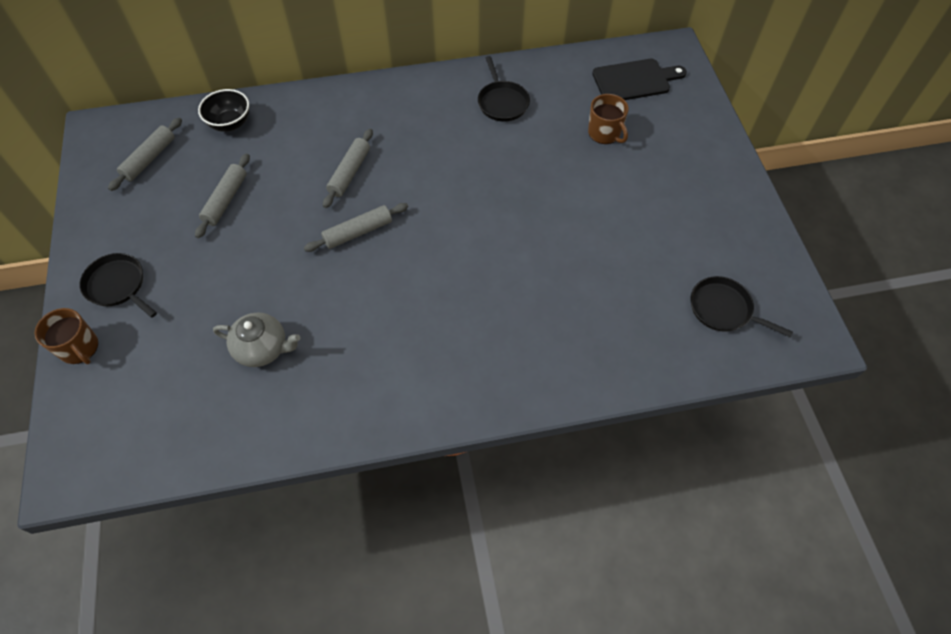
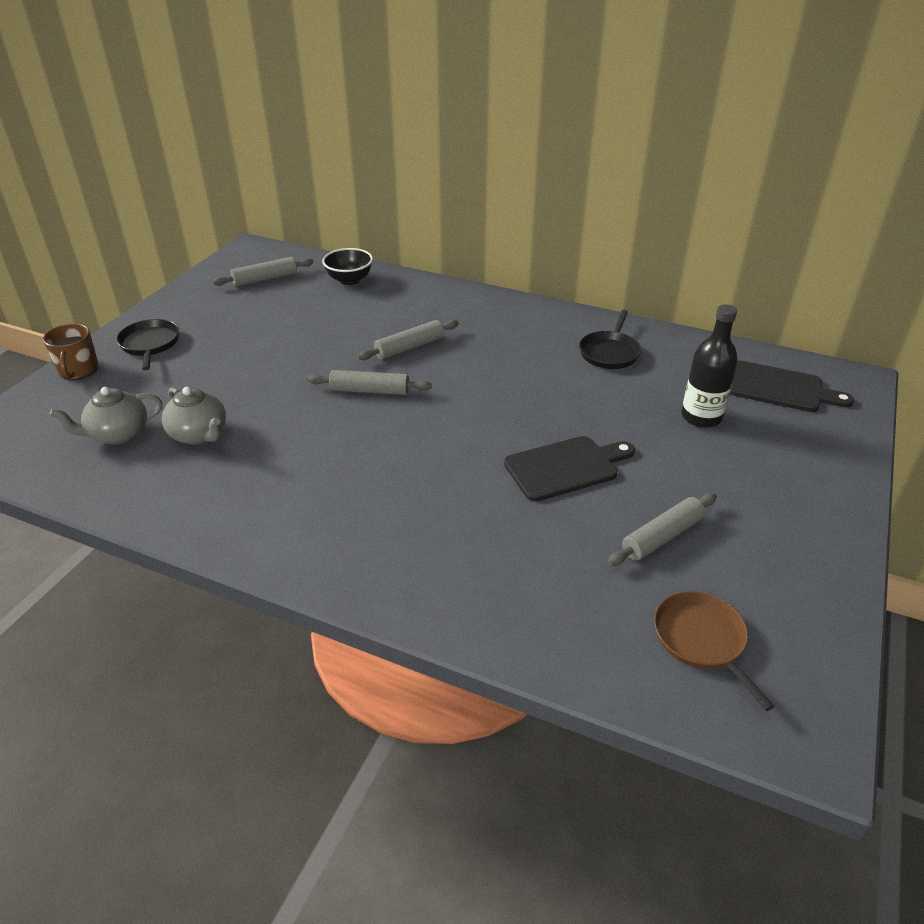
camera: 35 degrees right, 20 degrees down
grey rolling pin [195,153,250,238] -> grey rolling pin moved to [608,493,717,566]
brown mug [588,94,629,144] -> black bottle [681,304,738,428]
black pan [691,276,793,337] -> brown pan [654,591,775,711]
none -> grey teapot [49,387,162,445]
none -> black cutting board [504,436,635,502]

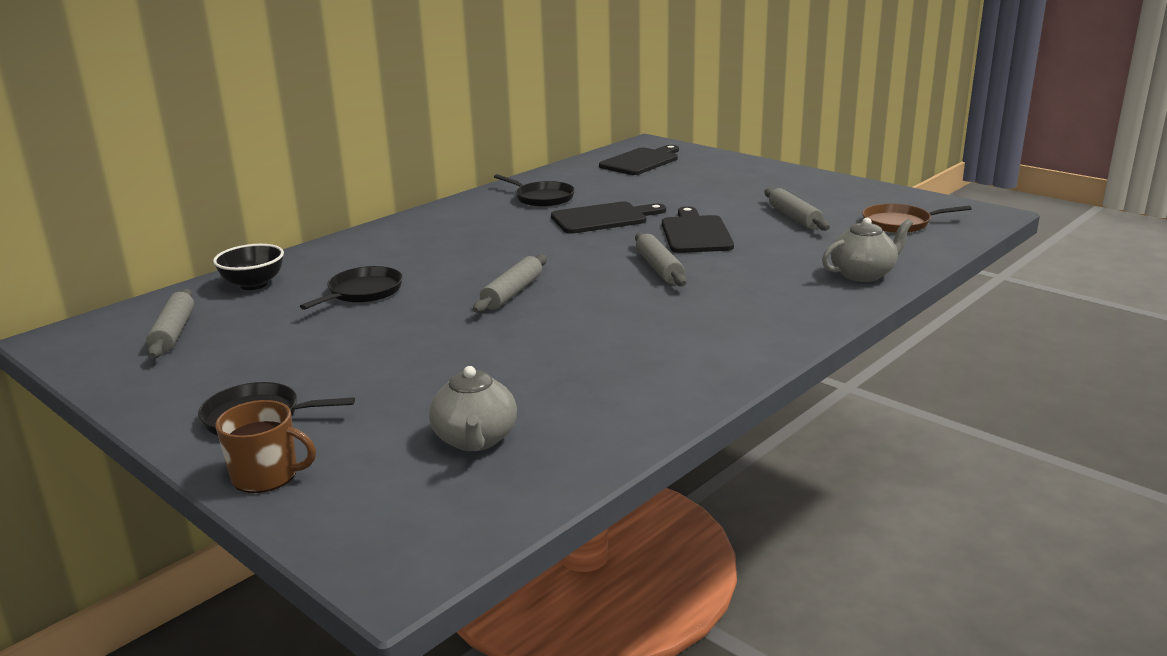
camera: 70 degrees left, 15 degrees down
grey teapot [162,387,226,445] -> grey teapot moved to [822,218,913,282]
grey rolling pin [357,320,459,360] -> grey rolling pin moved to [635,232,687,286]
black bottle [681,304,738,428] -> none
none -> black pan [300,266,403,310]
none -> black cutting board [551,201,666,234]

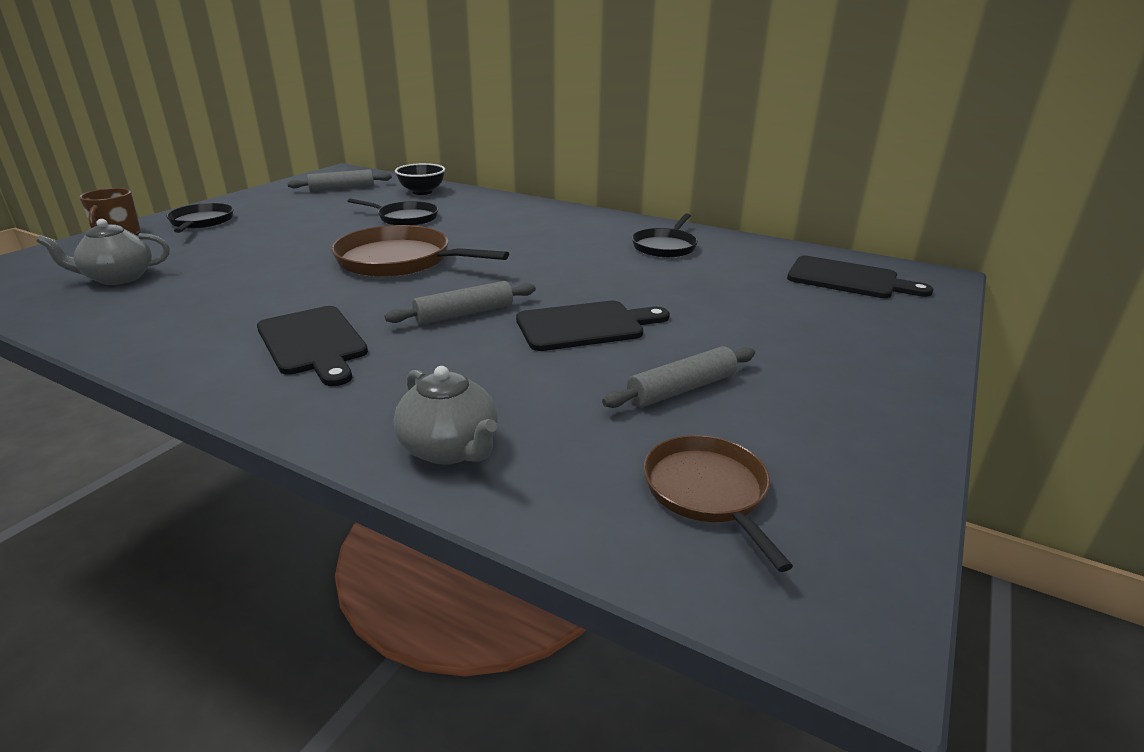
camera: 75 degrees right, 5 degrees up
grey rolling pin [473,254,547,313] -> brown pan [331,225,509,277]
black cutting board [551,201,666,234] -> black cutting board moved to [257,306,368,386]

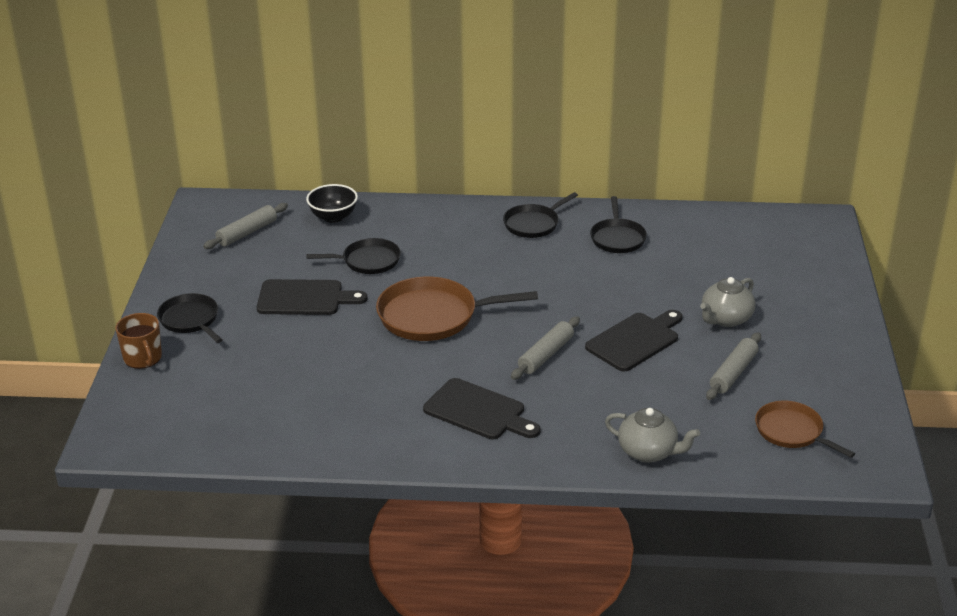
camera: 25 degrees left, 5 degrees up
grey teapot [36,219,170,285] -> grey teapot moved to [700,277,755,327]
black cutting board [787,256,934,298] -> black cutting board moved to [257,279,368,315]
none -> black pan [503,192,578,238]

